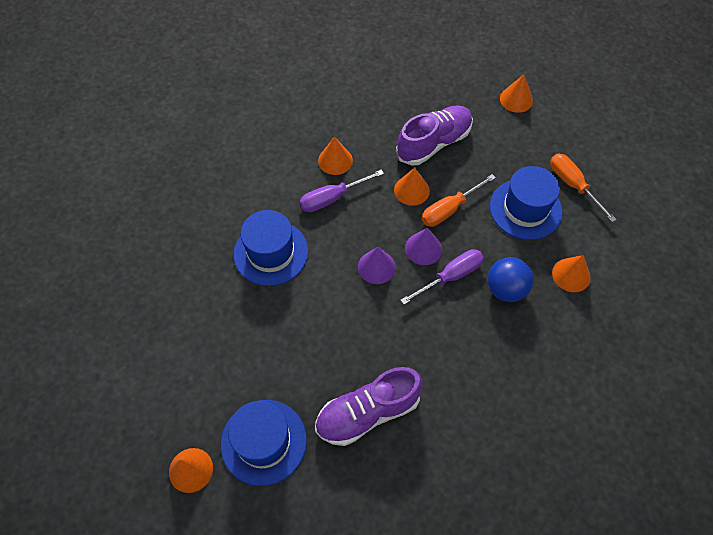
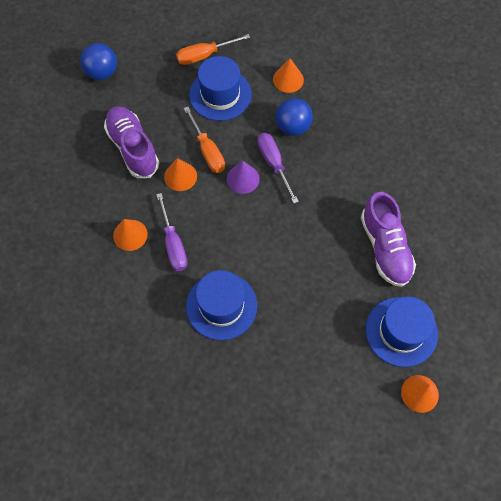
camera: 80 degrees left, 5 degrees up
purple cone [358,247,396,284] -> none
orange cone [500,74,533,113] -> blue ball [80,43,117,80]

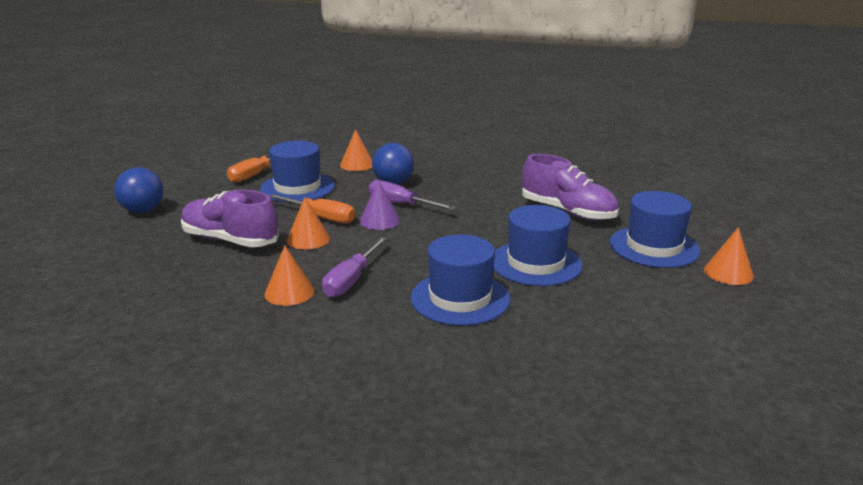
camera: 35 degrees left, 40 degrees down
purple screwdriver [156,193,187,271] -> purple screwdriver turned 75 degrees clockwise [322,237,387,298]
none -> blue hat [493,205,583,286]

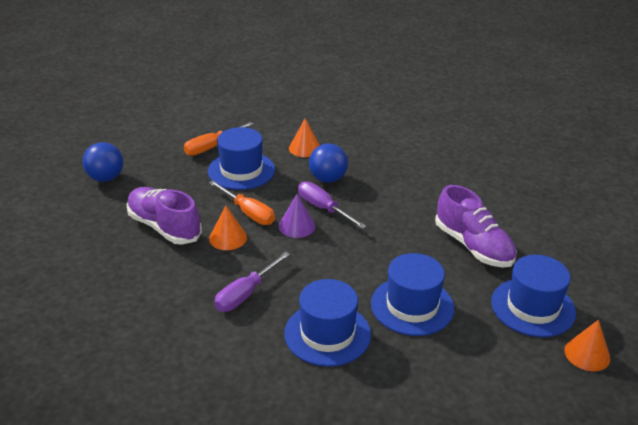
camera: 15 degrees right, 10 degrees up
orange cone [265,245,315,306] -> none

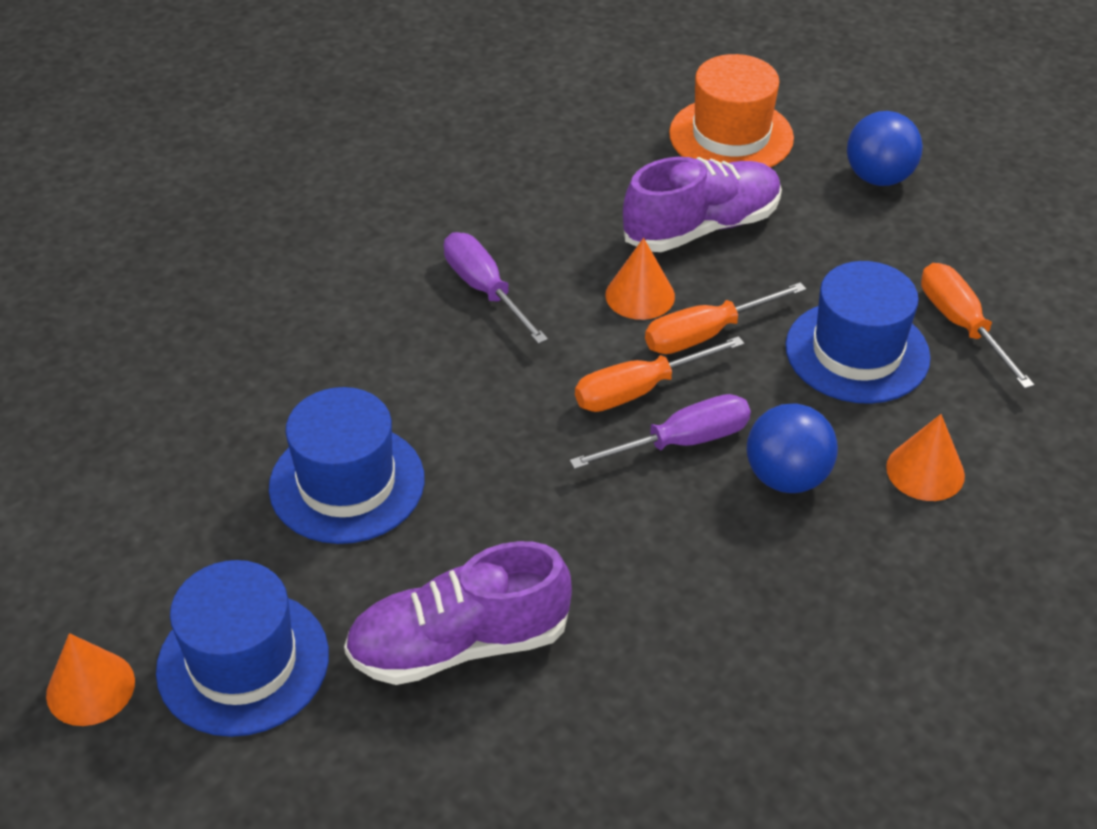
camera: 110 degrees right, 10 degrees up
purple cone [279,194,316,238] -> orange screwdriver [575,336,745,412]
blue hat [284,279,371,367] -> none
none -> orange hat [669,54,794,168]

